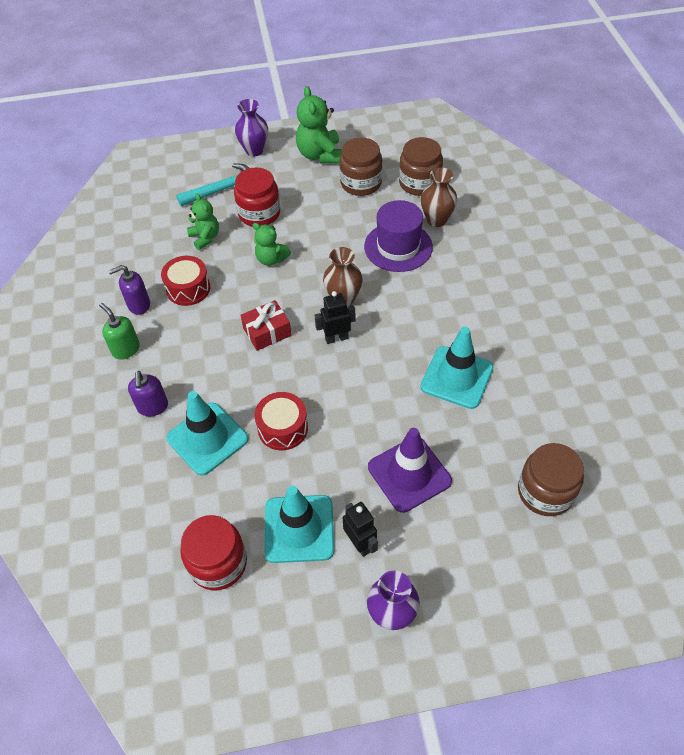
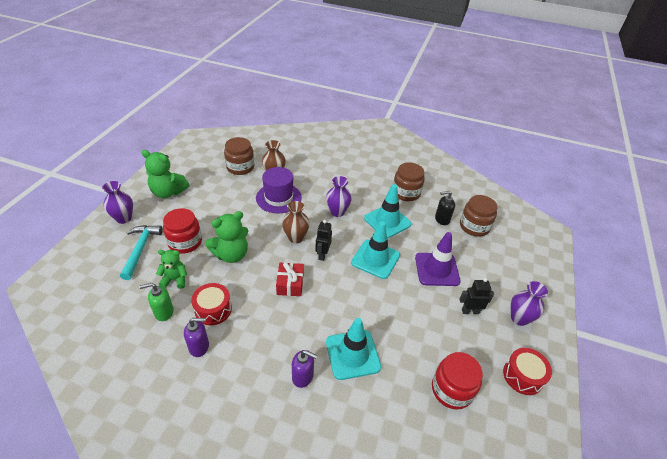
camera: 65 degrees left, 10 degrees down
green soap dispenser [99,303,140,360] -> green soap dispenser moved to [139,283,174,321]
purple soap dispenser [108,265,150,315] -> purple soap dispenser turned 105 degrees counterclockwise [184,318,209,357]
green teddy bear [253,223,291,266] -> green teddy bear [205,211,248,263], size x1.58
red drum [254,392,308,450] -> red drum moved to [503,348,552,395]
turquoise traffic cone [264,486,334,563] -> turquoise traffic cone moved to [351,221,400,279]
brown jar [340,138,383,196] -> brown jar moved to [393,162,425,201]
none -> purple vase [326,176,352,217]
none -> black soap dispenser [435,191,455,225]

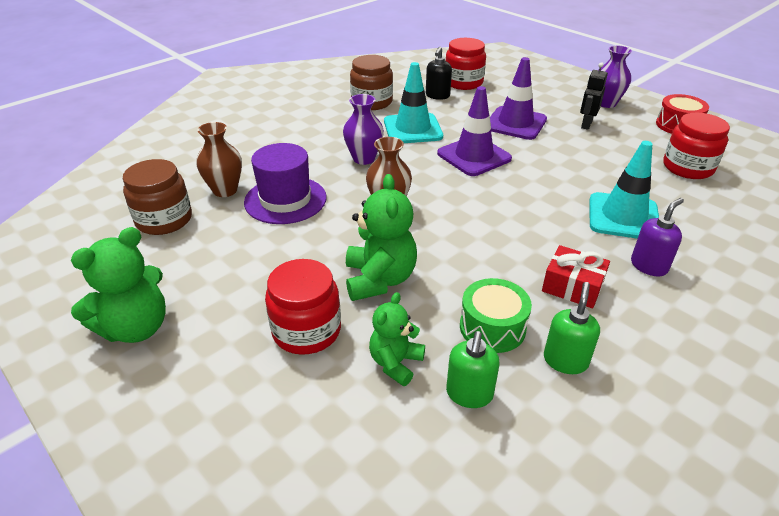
camera: 60 degrees left, 5 degrees down
purple vase [102,181,133,224] -> none
turquoise hammer [120,225,163,280] -> none
purple soap dispenser [184,318,209,357] -> green soap dispenser [544,282,600,374]
red drum [191,283,232,325] -> green drum [460,278,532,353]
red gift [276,262,304,296] -> red gift moved to [542,245,610,308]
black robot [315,220,332,261] -> none
turquoise traffic cone [351,221,400,279] -> purple traffic cone [437,86,512,176]
brown jar [460,195,498,237] -> red jar [445,38,486,90]

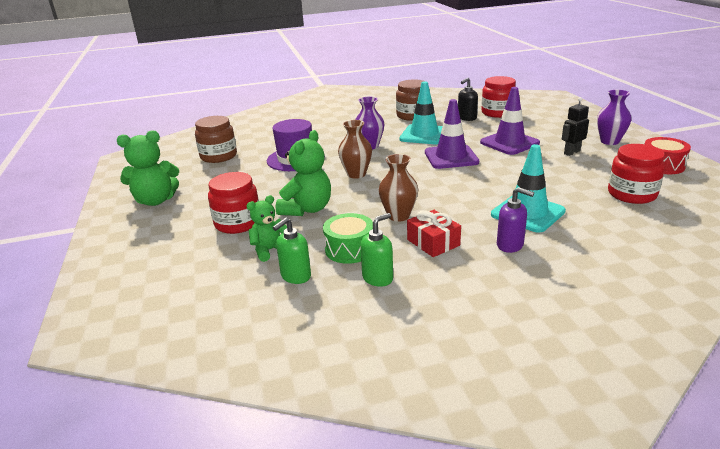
camera: 30 degrees right, 10 degrees down
brown vase [197,122,242,197] -> brown vase moved to [379,154,419,222]
purple soap dispenser [631,198,684,277] -> purple soap dispenser turned 45 degrees clockwise [497,187,534,253]

